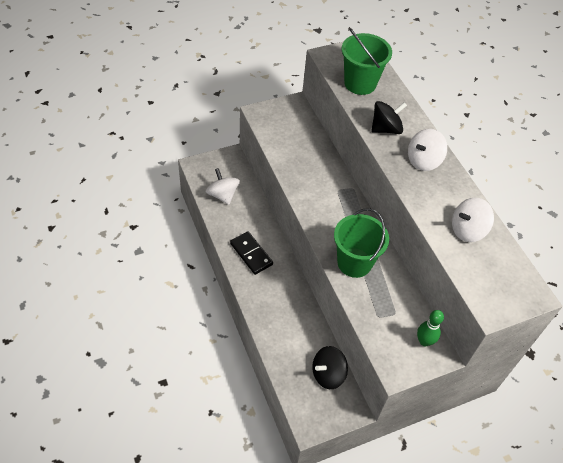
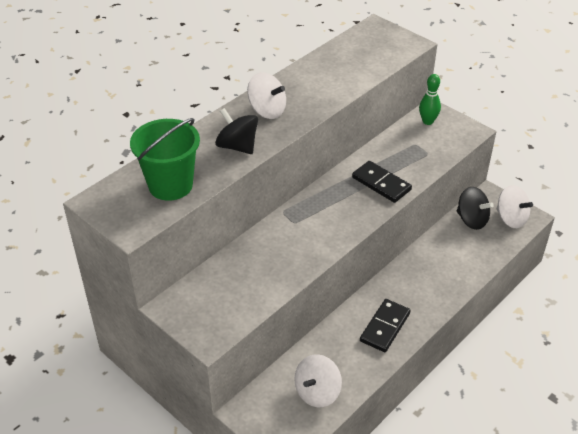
camera: 110 degrees left, 10 degrees down
green bucket [334,208,389,278] -> black domino [352,161,412,203]
white spinning top [452,197,494,242] -> white spinning top moved to [496,185,533,228]

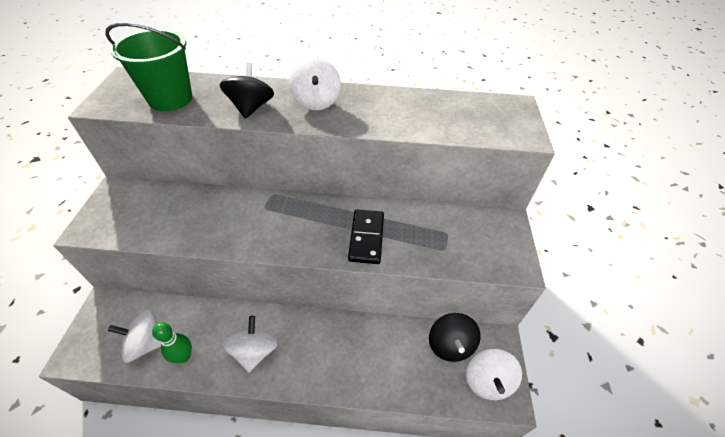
camera: 50 degrees right, 5 degrees up
black domino [360,299,411,352] -> white spinning top [223,316,278,372]
green bowling pin [419,74,441,125] -> green bowling pin moved to [152,322,192,363]

